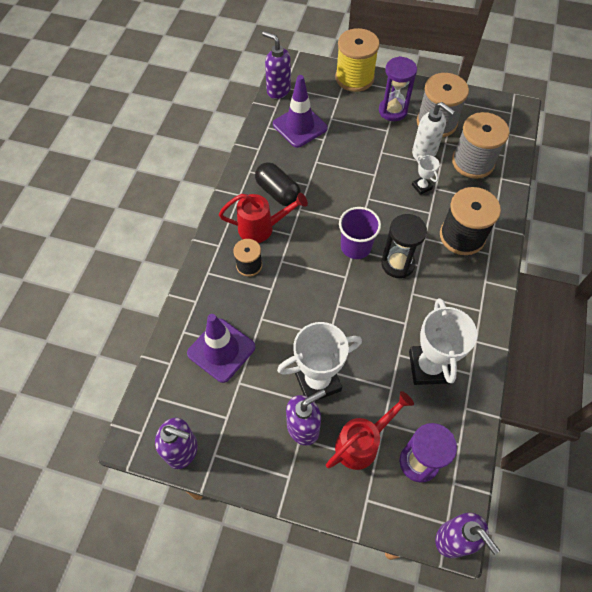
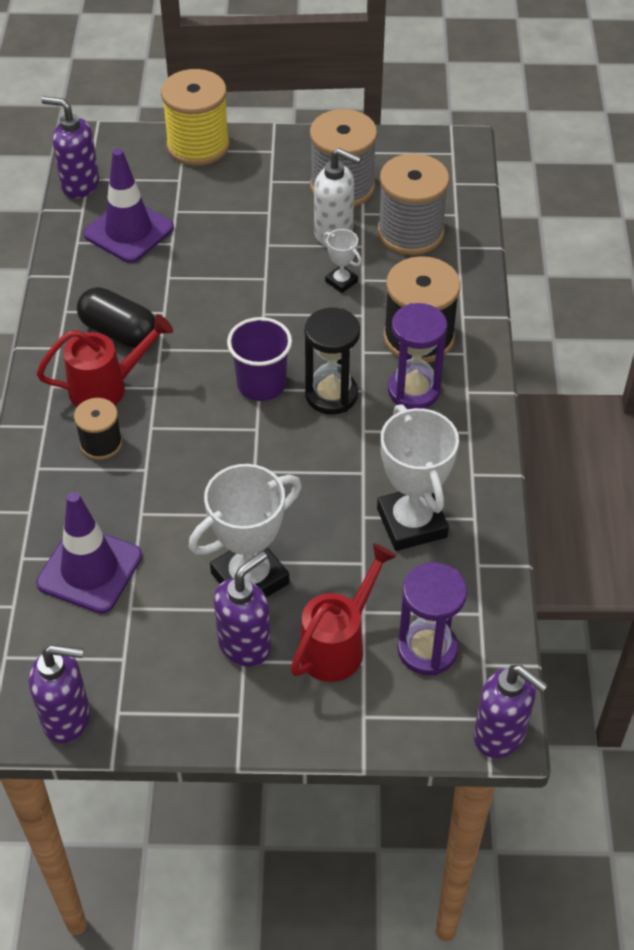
camera: 15 degrees left, 10 degrees down
purple hourglass [379,56,417,121] -> purple hourglass moved to [388,303,447,409]

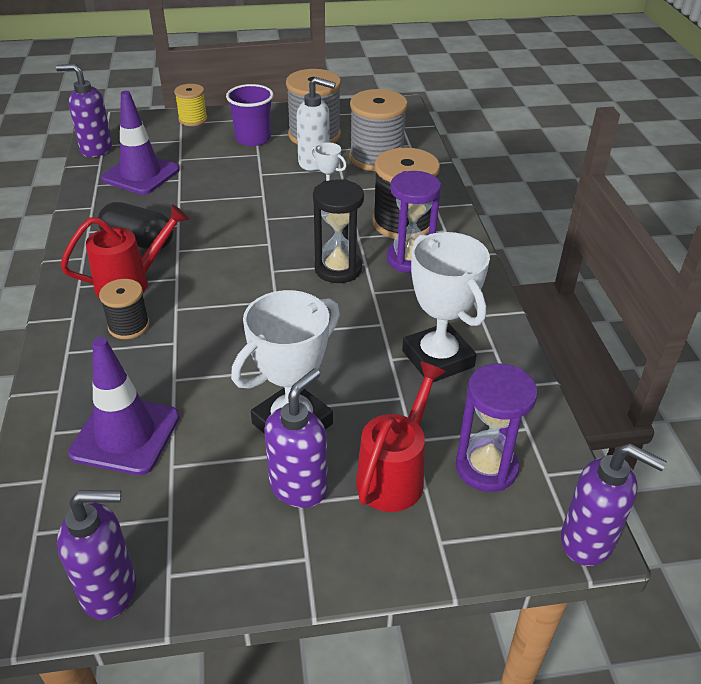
camera: 10 degrees left, 10 degrees down
yellow spool [161,69,230,166] -> yellow spool [174,84,208,126], size x0.56
purple cup [227,317,292,401] -> purple cup moved to [226,84,274,146]

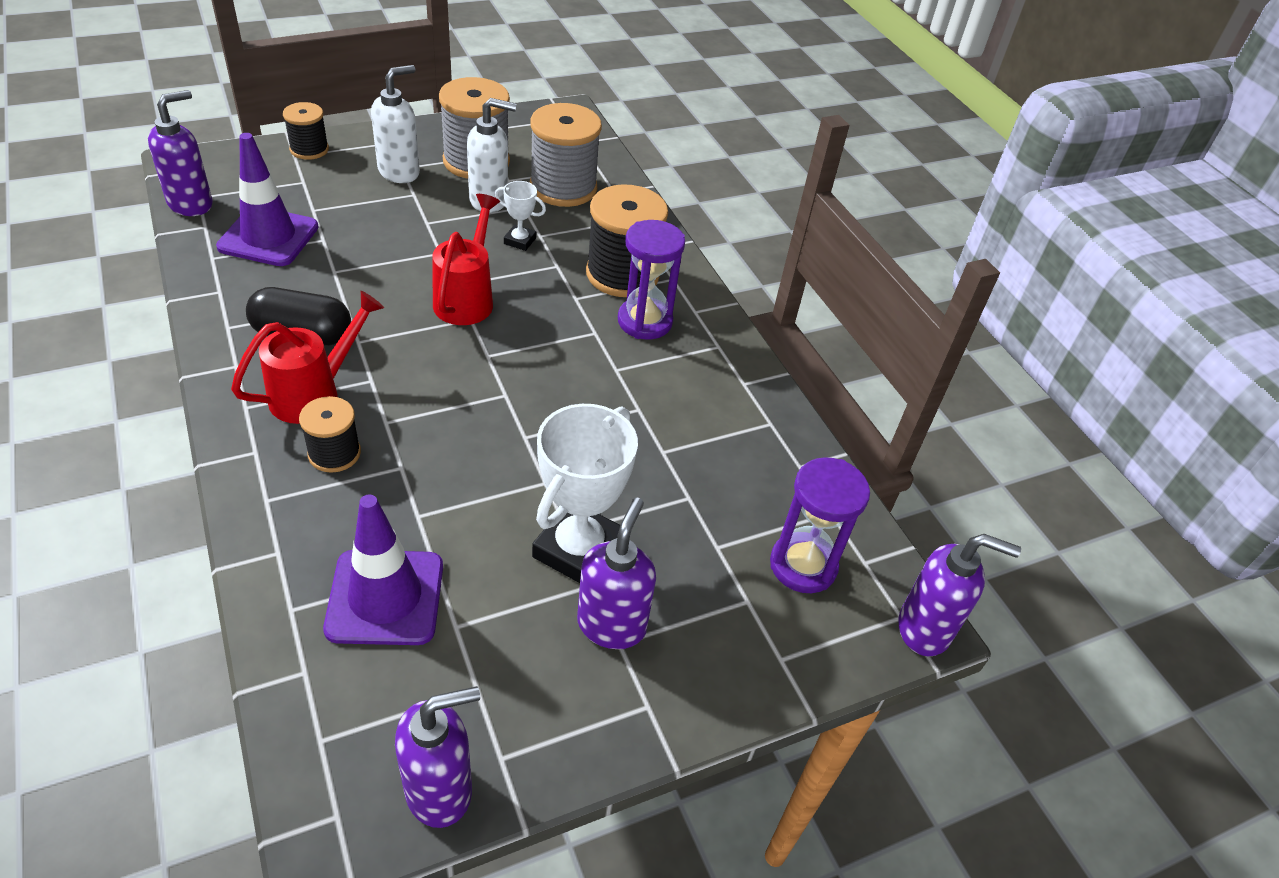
camera: 20 degrees left, 5 degrees up
purple soap dispenser [56,64,112,157] -> purple soap dispenser turned 135 degrees clockwise [148,90,213,216]
yellow spool [174,84,208,126] -> black spool [283,102,329,160]
purple cup [226,84,274,146] -> white soap dispenser [371,65,420,183]
black hourglass [313,179,364,283] -> none
red watering can [356,361,446,512] -> red watering can moved to [432,194,500,325]
white trophy [402,232,490,382] -> none

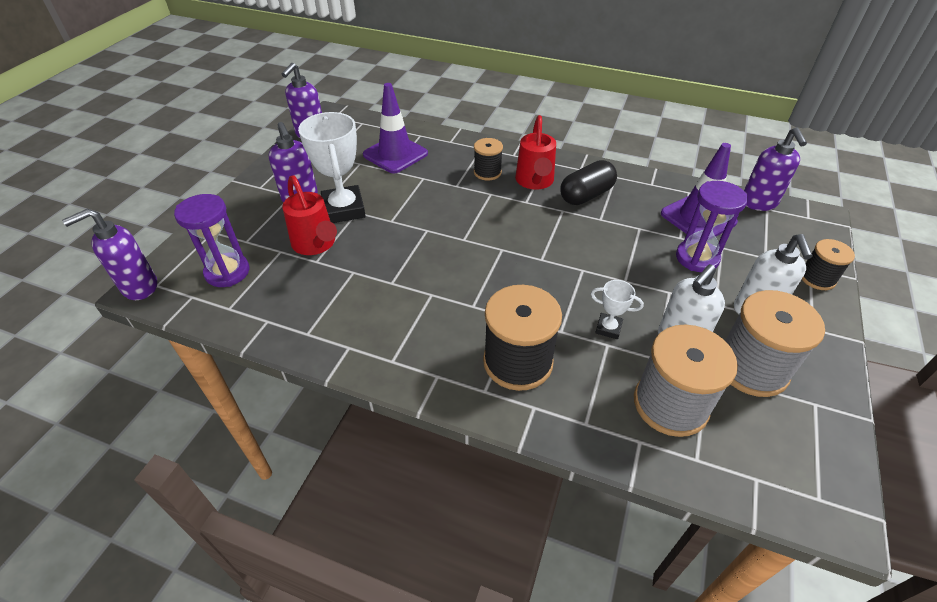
camera: 140 degrees right, 0 degrees up
red watering can [432,194,500,325] -> red watering can moved to [282,175,337,255]
white trophy [495,181,546,251] -> white trophy turned 45 degrees clockwise [591,280,644,339]
purple hourglass [618,220,685,339] -> purple hourglass moved to [676,181,748,272]

